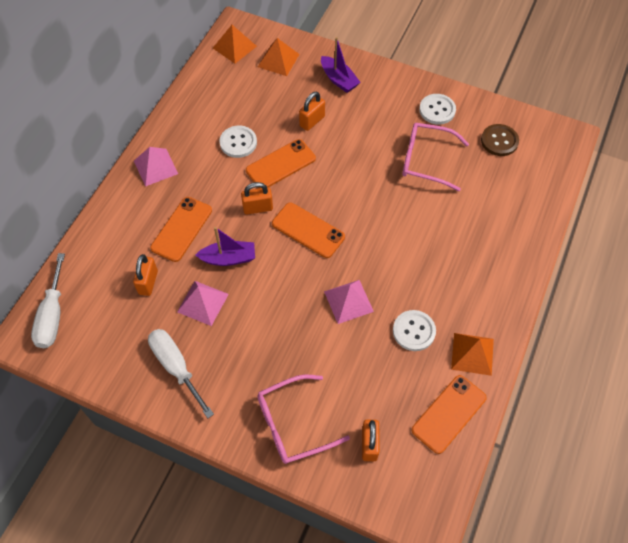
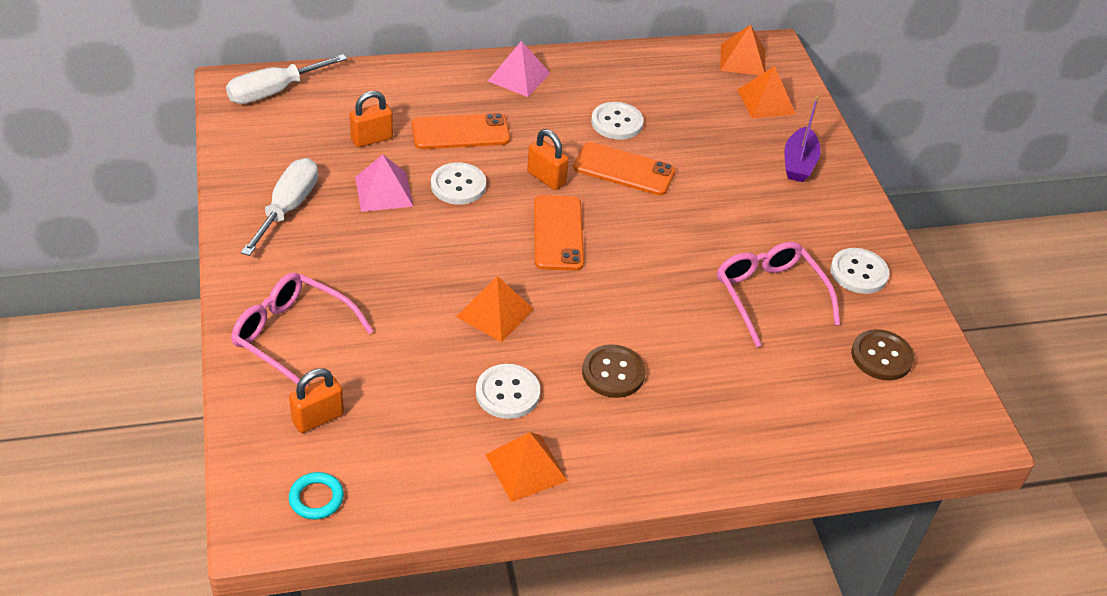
camera: 50 degrees right, 15 degrees down
purple boat [196,227,255,266] -> white button [431,163,486,204]
orange padlock [299,92,325,131] -> none
pink pyramid [324,280,374,324] -> orange pyramid [456,276,534,342]
orange phone [412,375,487,454] -> none
none -> turquoise ring [289,472,344,520]
none -> brown button [582,344,646,398]

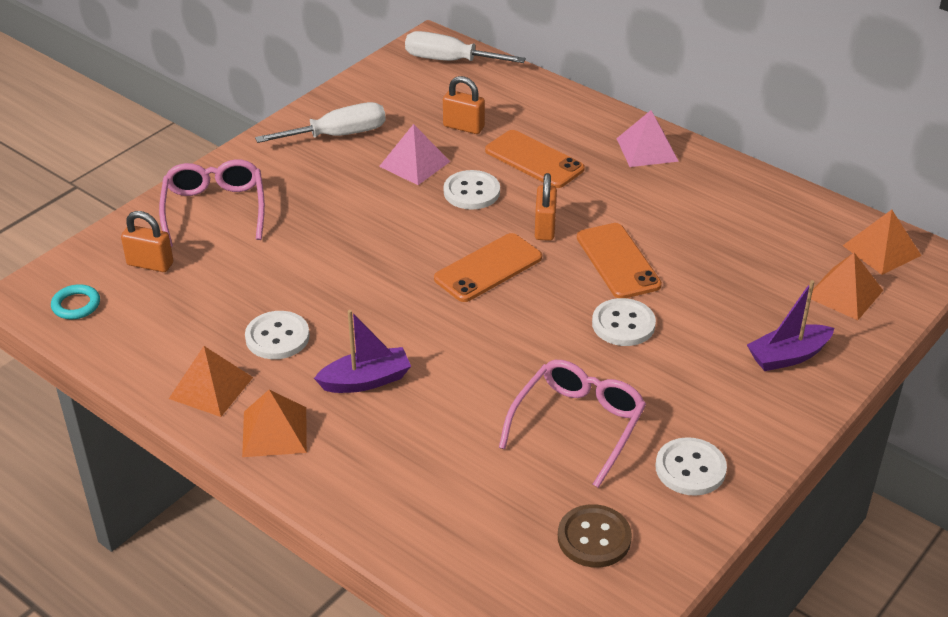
camera: 55 degrees right, 5 degrees down
orange pyramid [456,276,534,342] -> orange pyramid moved to [242,390,307,457]
brown button [582,344,646,398] -> purple boat [314,310,411,393]
white button [591,102,644,140] -> white button moved to [592,298,656,346]

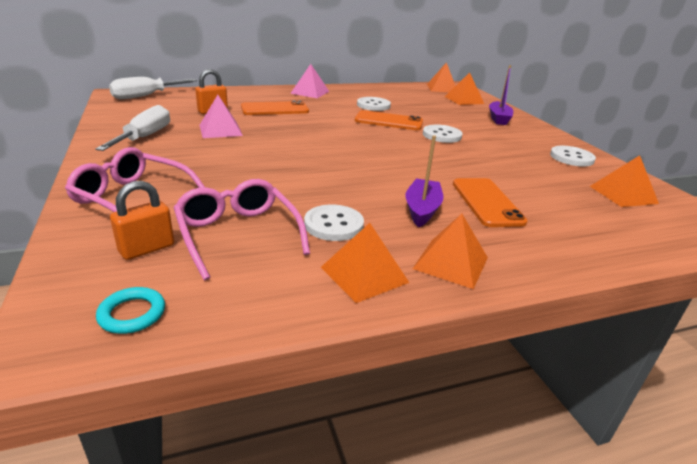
camera: 60 degrees left, 10 degrees down
orange phone [434,233,542,302] -> orange phone moved to [453,178,528,227]
white button [444,170,500,210] -> white button moved to [357,97,391,111]
pink glasses [499,360,646,488] -> pink glasses moved to [173,179,310,280]
orange padlock [535,173,557,241] -> none
brown button [558,504,632,568] -> orange pyramid [590,155,659,207]

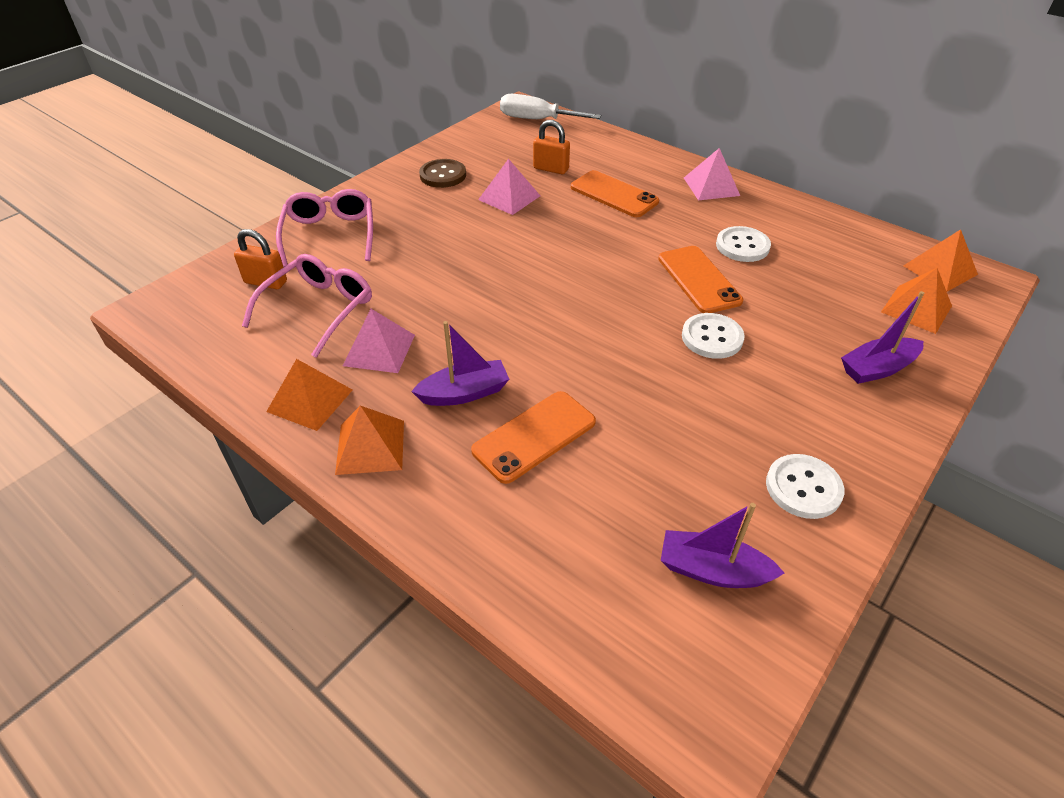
camera: 60 degrees right, 15 degrees up
white screwdriver [95,105,170,151] -> brown button [419,159,466,188]
turquoise ring [96,287,165,334] -> none
white button [304,205,364,241] -> pink pyramid [343,309,415,373]
orange pyramid [590,155,659,207] -> purple boat [661,503,784,588]

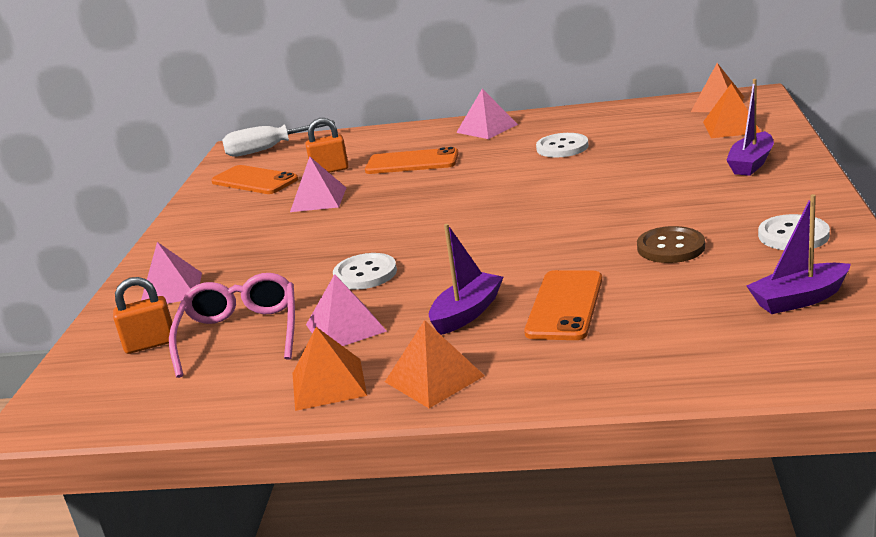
camera: 30 degrees left, 20 degrees down
pink glasses [276,189,373,267] -> pink pyramid [141,242,202,304]
brown button [419,159,466,188] -> brown button moved to [637,226,705,263]
orange phone [658,246,743,313] -> orange phone moved to [211,165,298,194]
white button [682,313,745,359] -> white button moved to [333,253,397,290]

